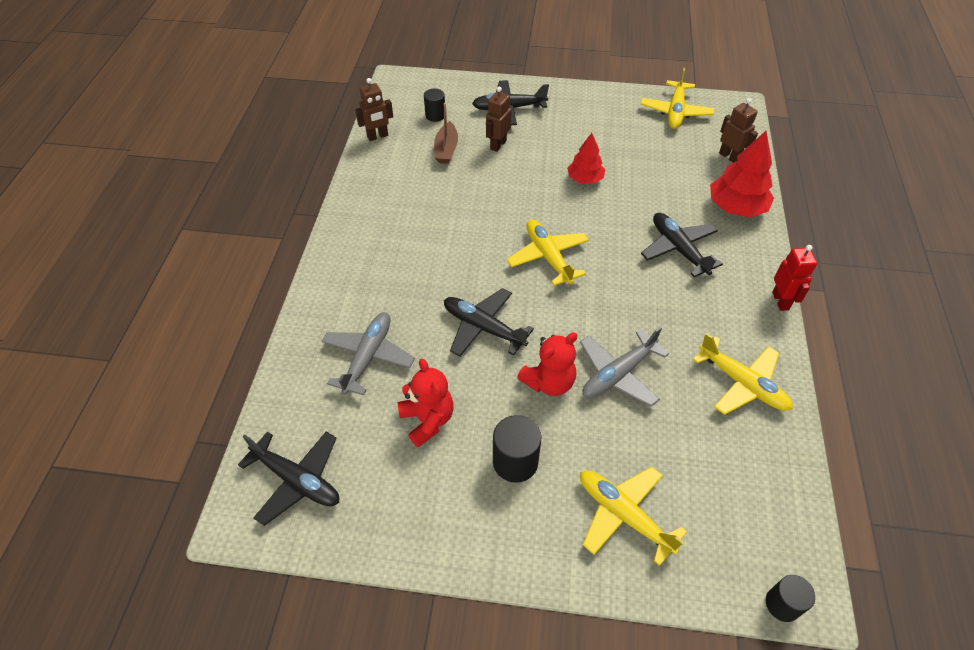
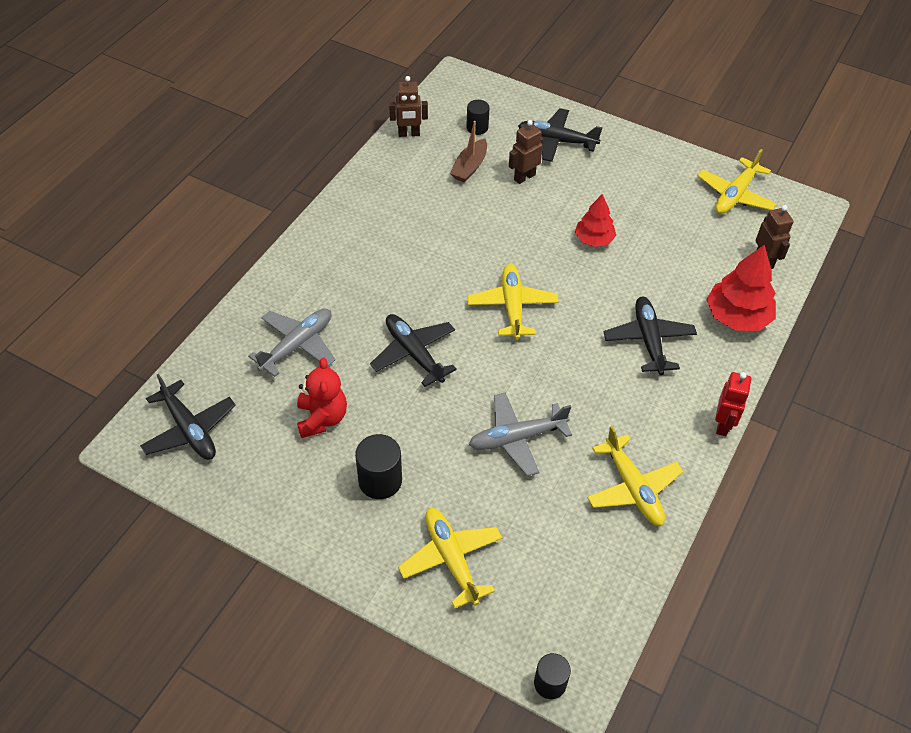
camera: 20 degrees right, 0 degrees up
red teddy bear [517,332,577,396] -> none

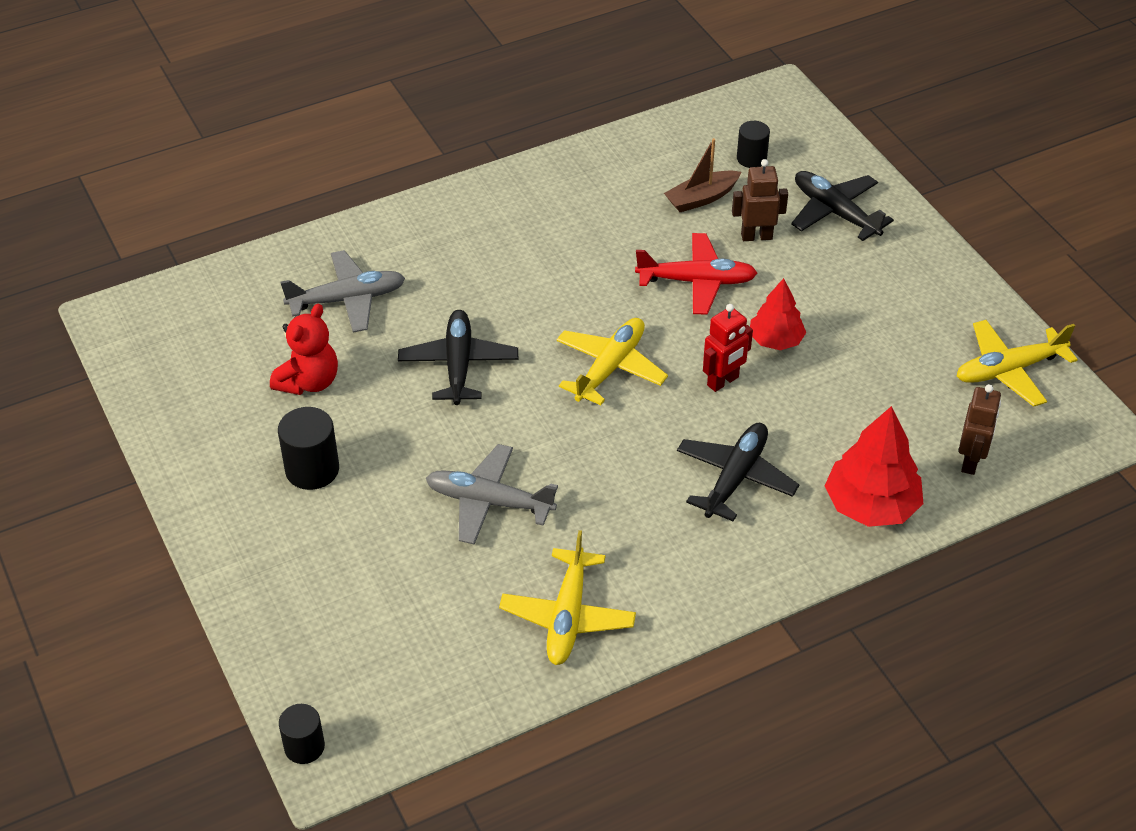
camera: 35 degrees right, 5 degrees down
black plane [140,374,236,460] -> none
brown robot [389,76,428,137] -> none
yellow plane [398,508,502,609] -> none
red robot [715,372,751,436] -> red robot moved to [703,304,753,392]
none -> red plane [635,233,757,315]

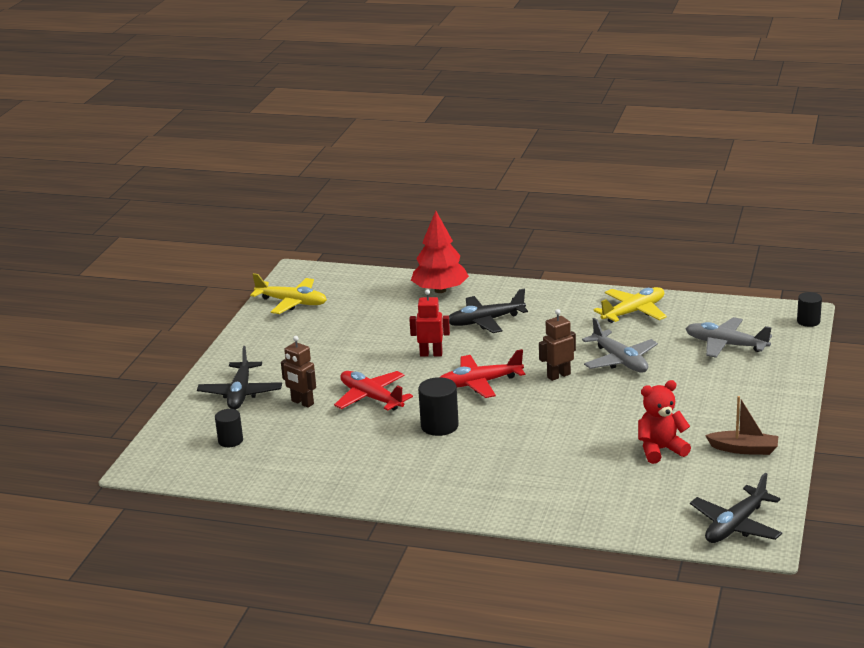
camera: 135 degrees left, 20 degrees down
black cylinder [278,407,339,490] -> black cylinder moved to [418,377,459,436]
grey plane [280,250,405,333] -> grey plane moved to [685,317,772,358]
black plane [398,310,518,405] -> black plane moved to [690,473,782,543]
yellow plane [556,318,668,405] -> red plane [440,349,525,398]
brown boat [664,138,741,212] -> brown boat moved to [705,396,779,455]
red tree [750,278,806,350] -> none
brown robot [959,384,1001,475] -> brown robot moved to [539,309,576,381]

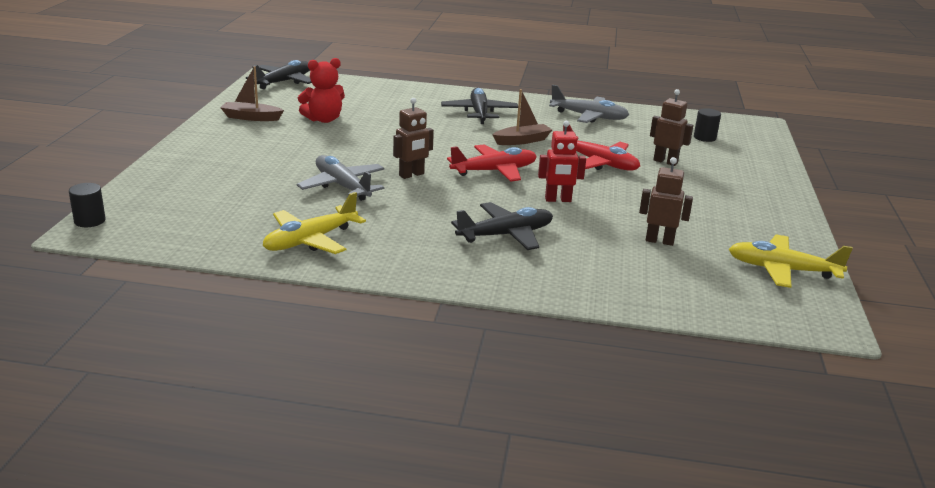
camera: 170 degrees right, 0 degrees up
black plane [197,346,282,410] -> black plane moved to [441,88,518,124]
red tree [411,211,469,293] -> none
black cylinder [418,377,459,436] -> brown boat [493,89,552,145]
grey plane [685,317,772,358] -> grey plane moved to [549,85,629,123]
none -> brown robot [639,157,693,246]

